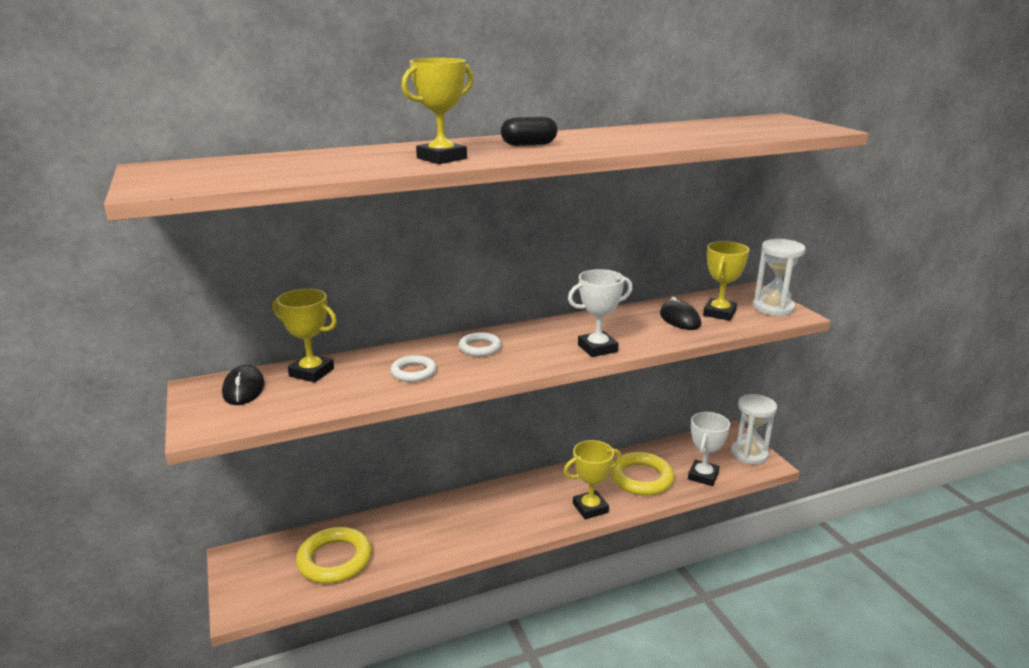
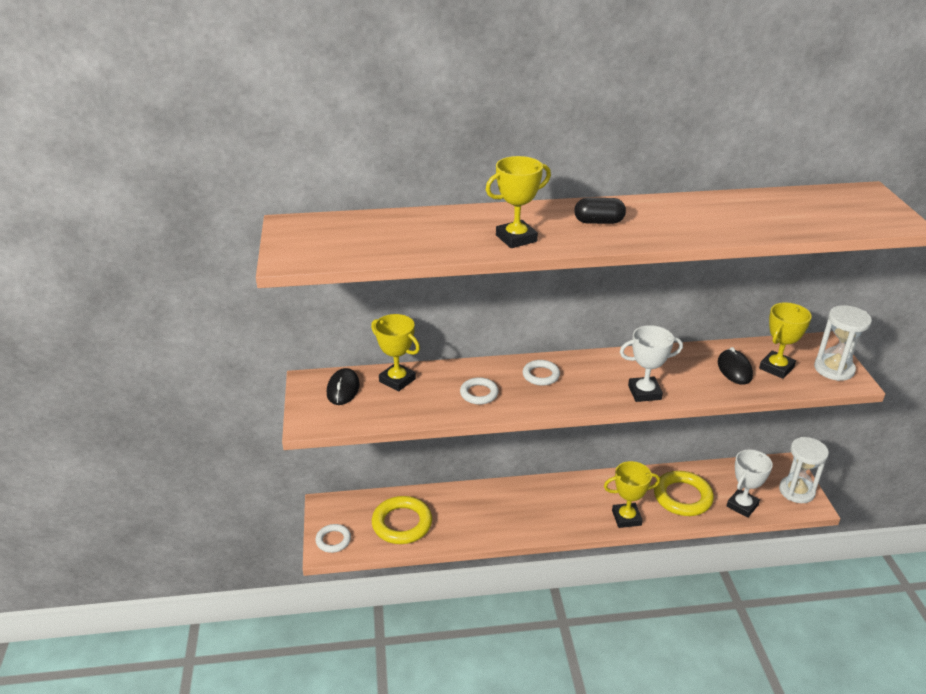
camera: 15 degrees right, 10 degrees up
none -> white ring [315,524,351,553]

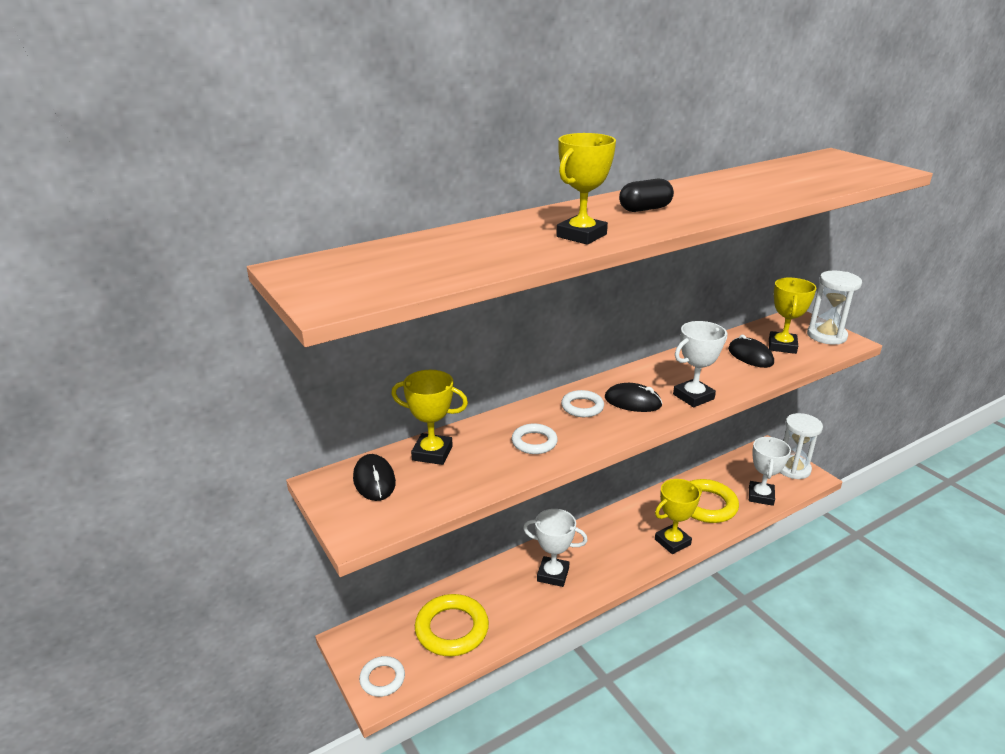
camera: 25 degrees left, 5 degrees down
none -> white trophy [523,509,588,587]
none -> black mouse [605,383,663,412]

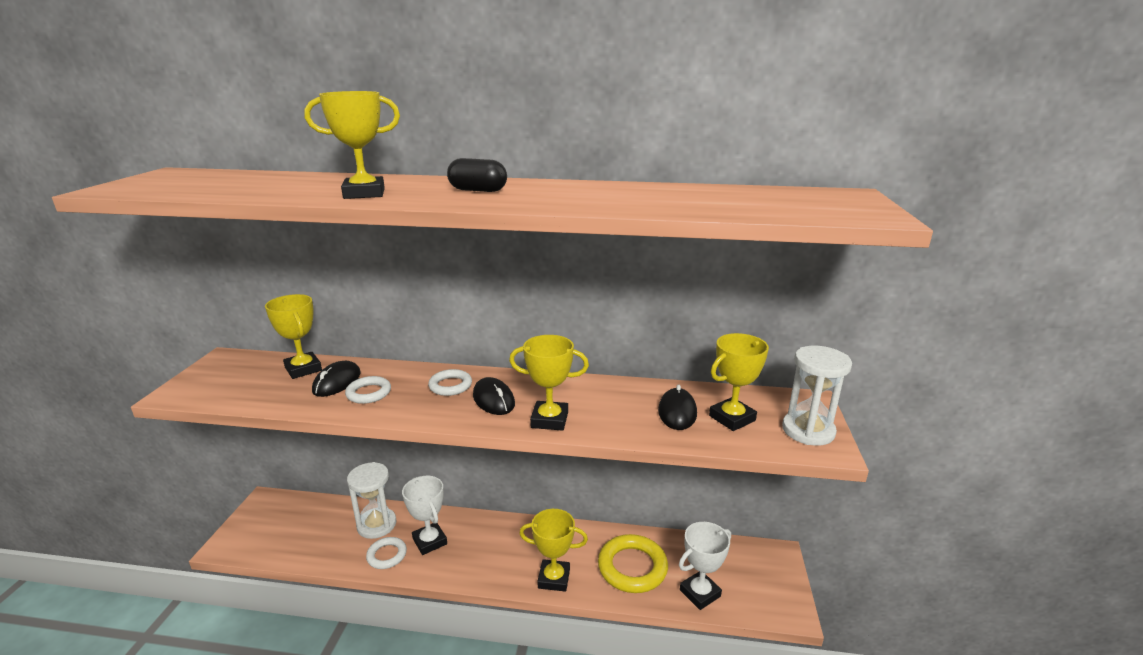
camera: 40 degrees right, 5 degrees down
black mouse [353,454,396,501] -> black mouse moved to [312,361,361,397]
white ring [359,656,405,697] -> white ring moved to [366,537,407,569]
yellow ring [415,594,489,656] -> none
white trophy [673,321,727,407] -> yellow trophy [509,335,589,431]
white hourglass [780,413,823,479] -> white hourglass moved to [347,462,396,539]

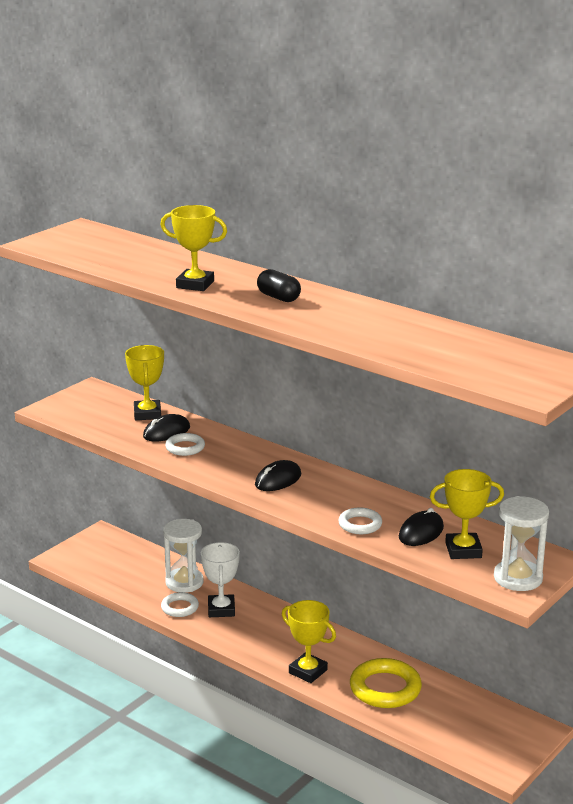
camera: 30 degrees right, 0 degrees up
white ring [428,369,472,396] -> white ring moved to [338,507,382,534]
black mouse [473,377,515,415] -> black mouse turned 45 degrees clockwise [255,460,301,491]
yellow trophy [509,335,589,431] -> none
white trophy [679,522,731,610] -> none

